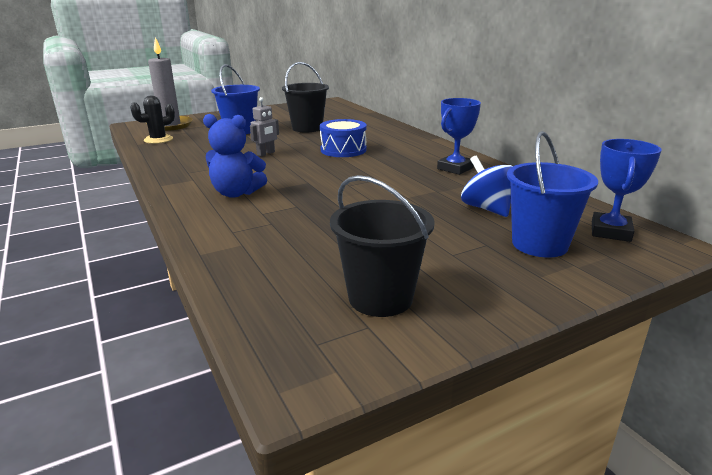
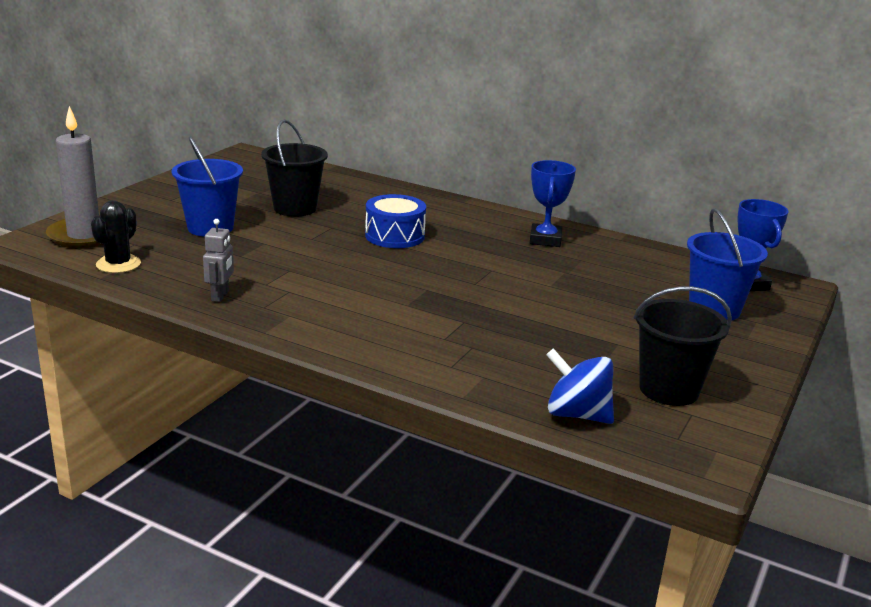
camera: 35 degrees left, 0 degrees up
blue teddy bear [203,114,267,198] -> none
grey robot [250,97,279,156] -> grey robot moved to [203,219,234,302]
blue spinning top [461,156,513,217] -> blue spinning top moved to [546,348,614,424]

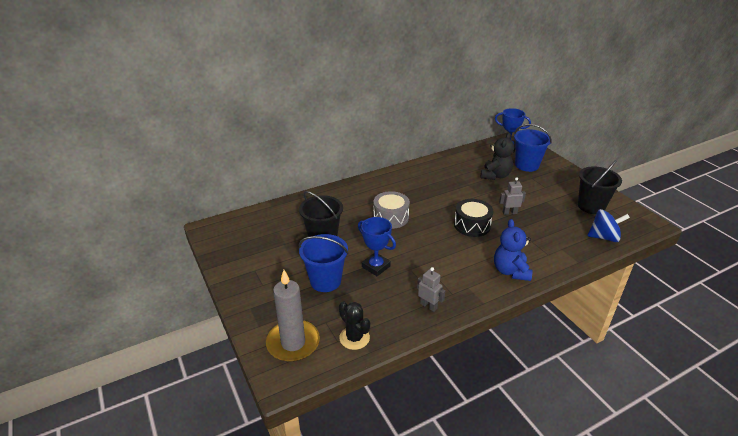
camera: 55 degrees left, 10 degrees up
blue drum [365,194,426,248] -> grey drum [373,191,410,229]
blue trophy [530,160,576,247] -> blue trophy moved to [358,217,396,276]
blue spinning top [546,348,614,424] -> blue spinning top turned 150 degrees counterclockwise [587,209,630,242]
none -> black drum [454,199,493,237]
none -> black teddy bear [481,133,514,180]
none -> blue teddy bear [494,219,533,281]
none -> grey robot [499,177,526,215]

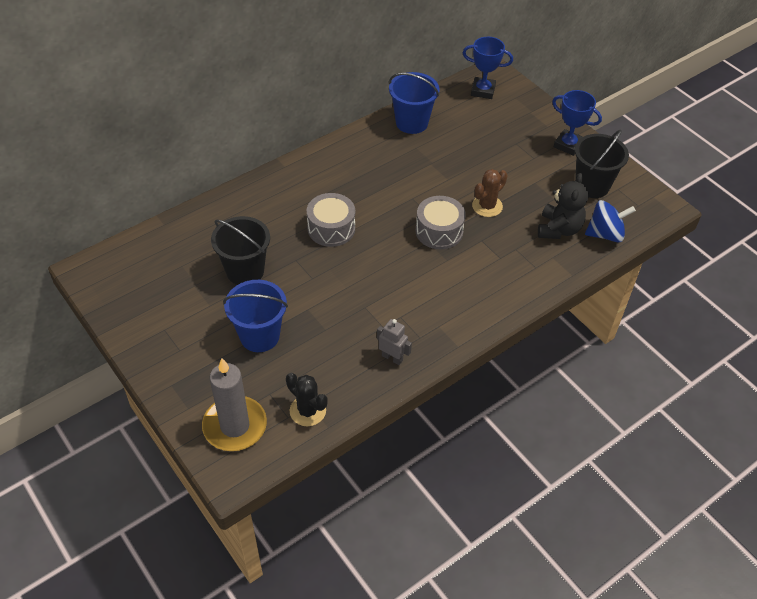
camera: 10 degrees left, 15 degrees up
blue trophy [358,217,396,276] -> blue trophy moved to [552,90,602,156]
black drum [454,199,493,237] -> grey drum [416,196,466,249]
black teddy bear [481,133,514,180] -> black teddy bear moved to [538,173,588,239]
blue teddy bear [494,219,533,281] -> none
grey robot [499,177,526,215] -> brown cactus [472,169,508,217]
blue bucket [514,124,552,172] -> blue bucket moved to [389,72,439,134]

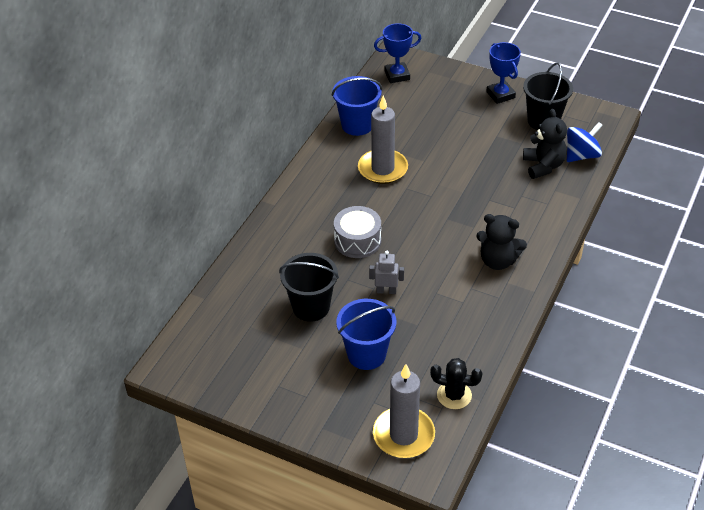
camera: 25 degrees left, 5 degrees down
grey robot [377,319,412,365] -> grey robot moved to [369,251,404,294]
grey drum [416,196,466,249] -> none
brown cactus [472,169,508,217] -> none
blue trophy [552,90,602,156] -> blue trophy turned 60 degrees clockwise [486,42,521,104]
none -> grey candle [358,95,408,184]
none -> black teddy bear [476,214,527,270]

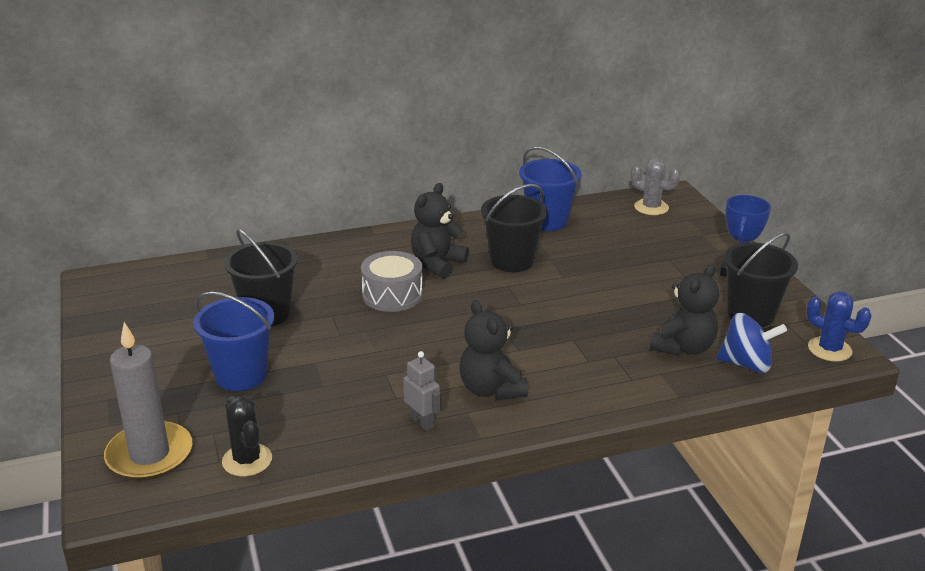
camera: 45 degrees right, 15 degrees down
grey candle [358,95,408,184] -> black bucket [481,184,547,272]
grey robot [369,251,404,294] -> grey robot moved to [403,351,441,431]
blue trophy [374,23,422,83] -> grey cactus [631,158,680,215]
none -> black teddy bear [411,183,469,279]
none -> blue cactus [807,291,872,362]

